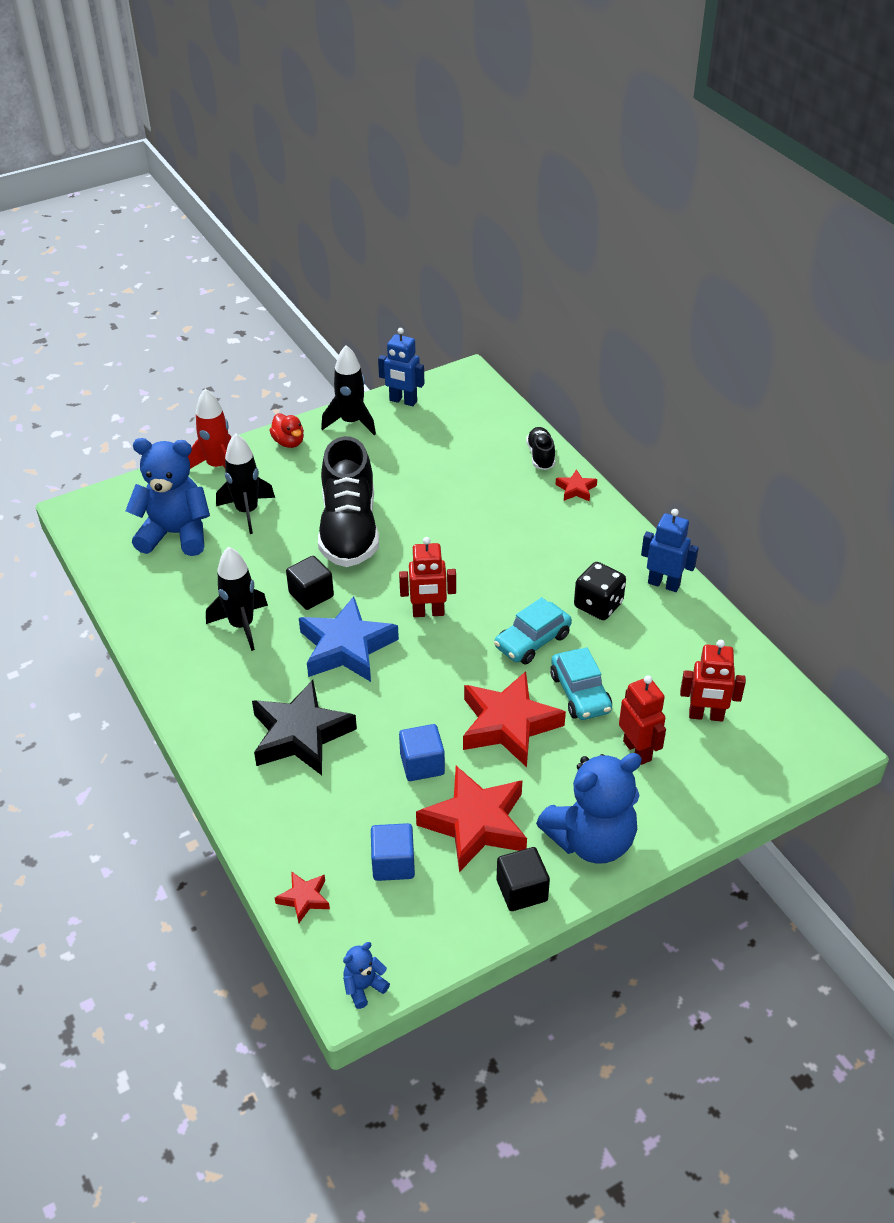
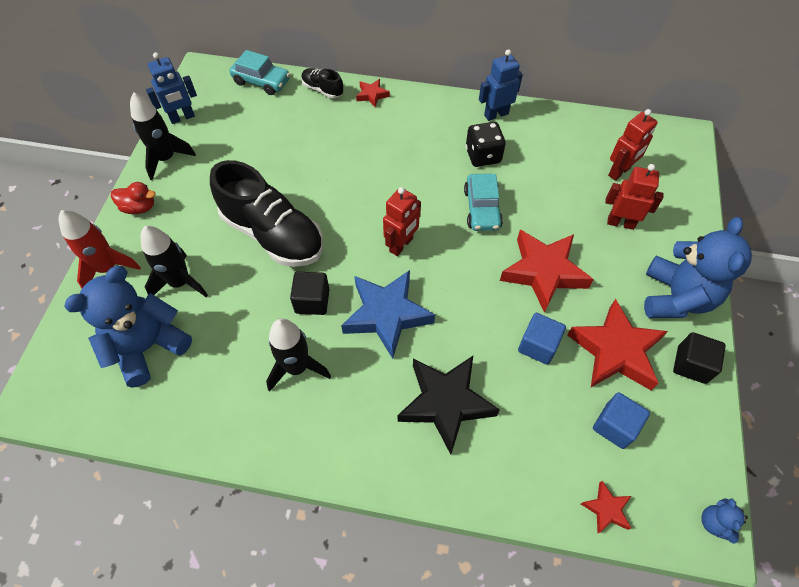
camera: 50 degrees left, 15 degrees up
turquoise car [550,647,612,720] -> turquoise car moved to [230,50,290,95]

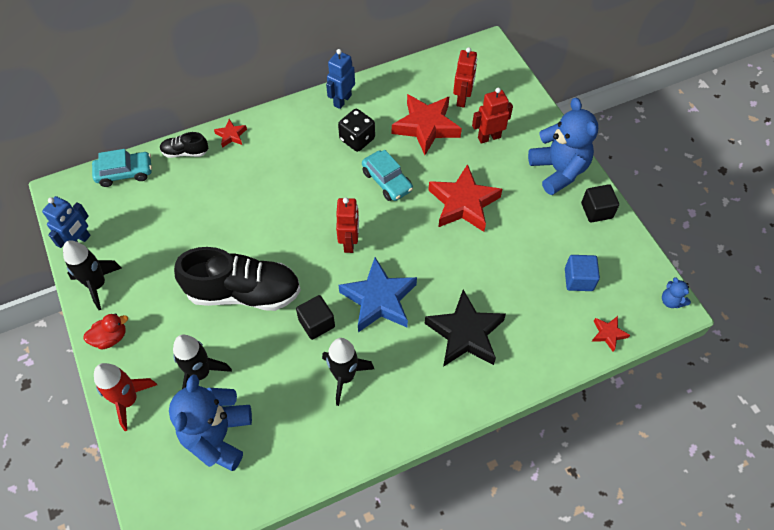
camera: 35 degrees left, 0 degrees up
blue cube [518,313,566,365] -> none
red star [567,299,668,390] -> red star moved to [392,94,462,155]

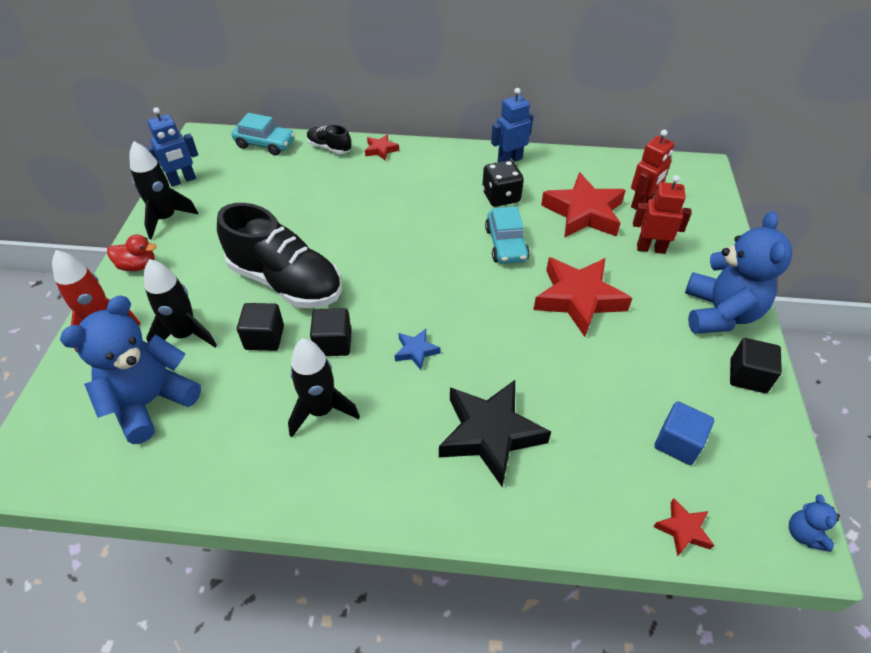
camera: 30 degrees right, 10 degrees down
red robot [336,198,359,253] -> none
blue star [338,257,417,332] -> blue star [395,329,441,370], size x0.46
none -> black cube [237,303,284,351]

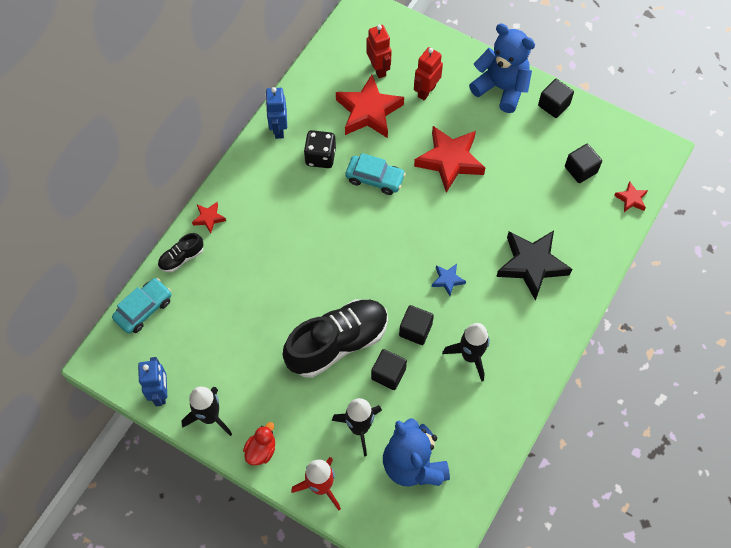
camera: 65 degrees left, 15 degrees up
blue cube [654,401,714,465] -> black cube [565,144,602,183]
blue teddy bear [789,494,840,552] -> none

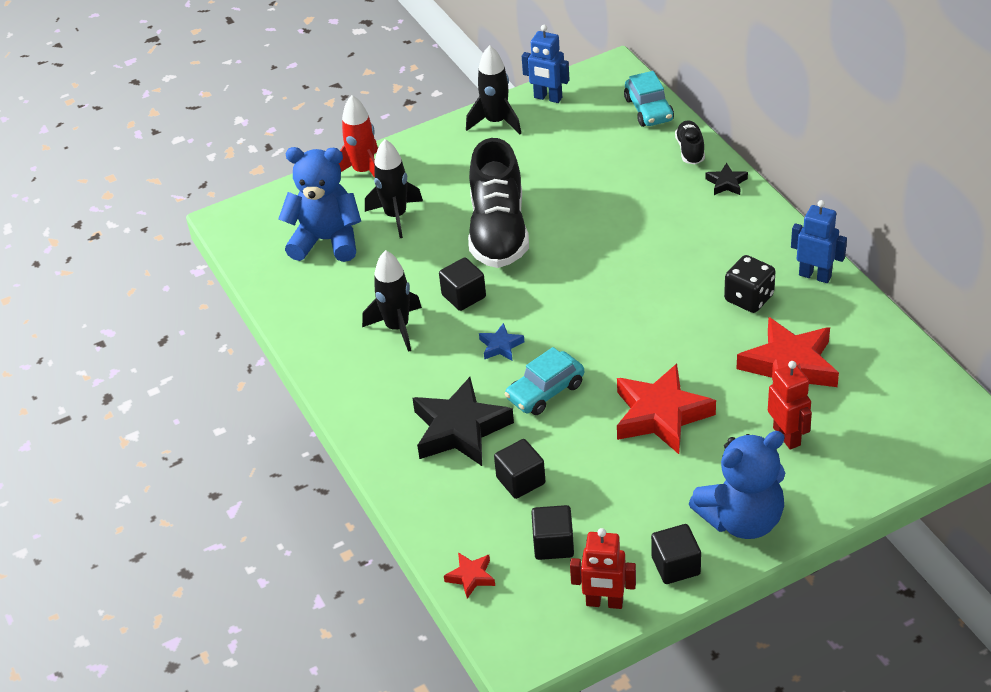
camera: 125 degrees right, 20 degrees down
red star [192,202,226,234] -> black star [705,163,748,195]
red duck [243,422,275,465] -> none
turquoise car [346,153,406,195] -> turquoise car moved to [505,347,584,415]
red robot [366,25,392,78] -> red robot moved to [570,528,636,609]
black cube [371,349,407,390] -> black cube moved to [494,439,545,499]

